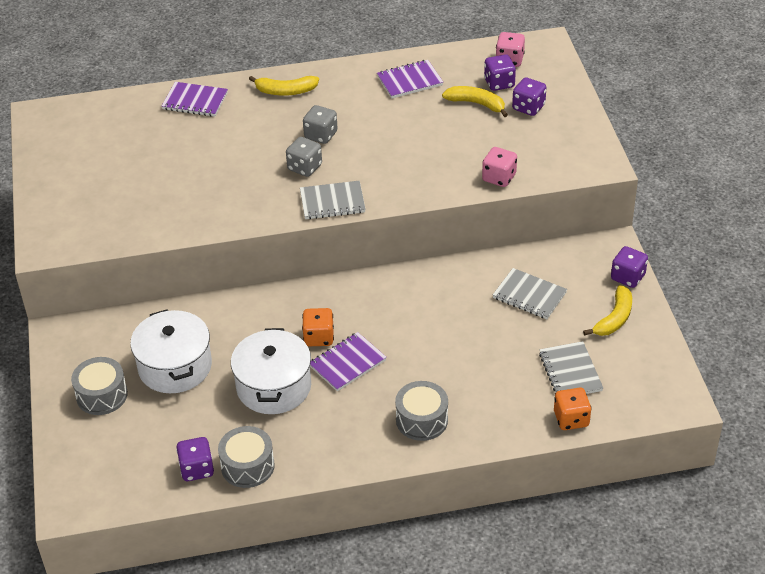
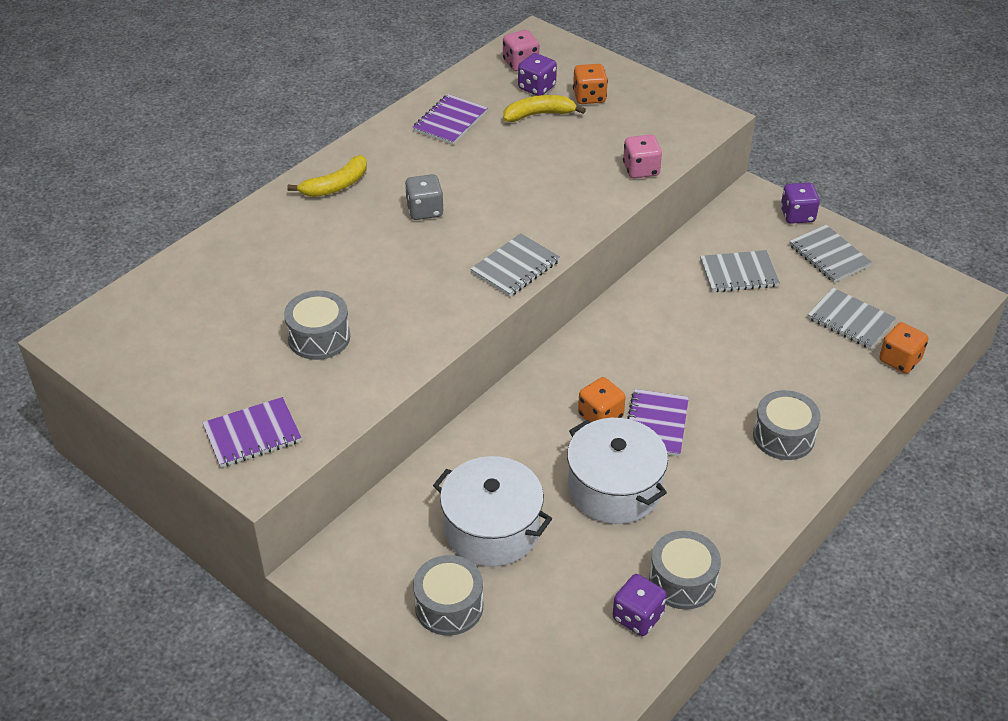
camera: 40 degrees left, 0 degrees up
purple notebook [162,82,228,117] -> purple notebook moved to [202,397,302,468]
grey dice [286,137,322,177] -> none
purple dice [512,77,546,116] -> orange dice [573,64,608,104]
yellow banana [583,285,632,336] -> grey notebook [789,225,872,283]
none -> grey drum [284,290,350,360]

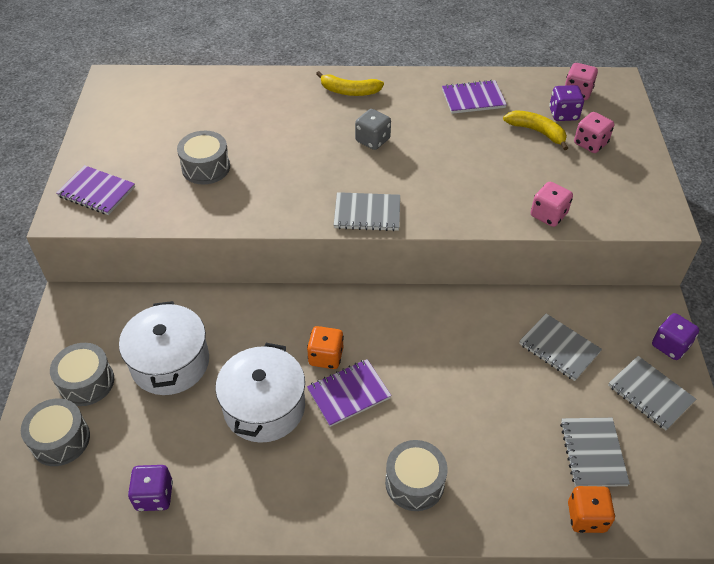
camera: 50 degrees right, 5 degrees up
orange dice [573,64,608,104] -> pink dice [574,112,614,153]
grey drum [649,531,721,610] -> grey drum moved to [21,398,90,466]
grey notebook [789,225,872,283] -> grey notebook turned 60 degrees counterclockwise [608,356,696,430]

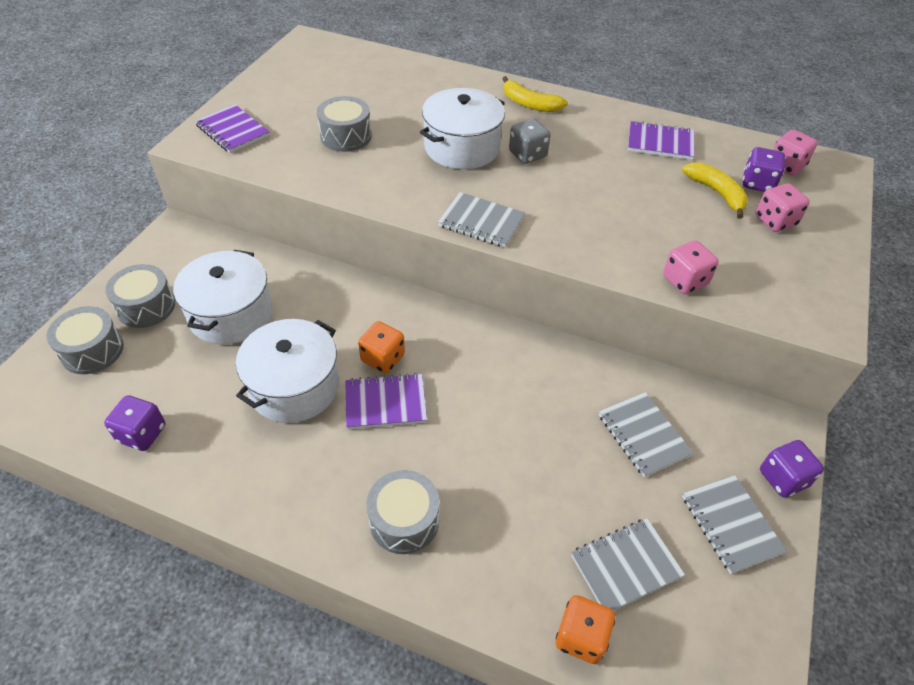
camera: 20 degrees right, 0 degrees up
grey notebook [560,418,630,487] -> grey notebook turned 45 degrees clockwise [571,518,685,611]
none -> white pot [420,88,505,169]

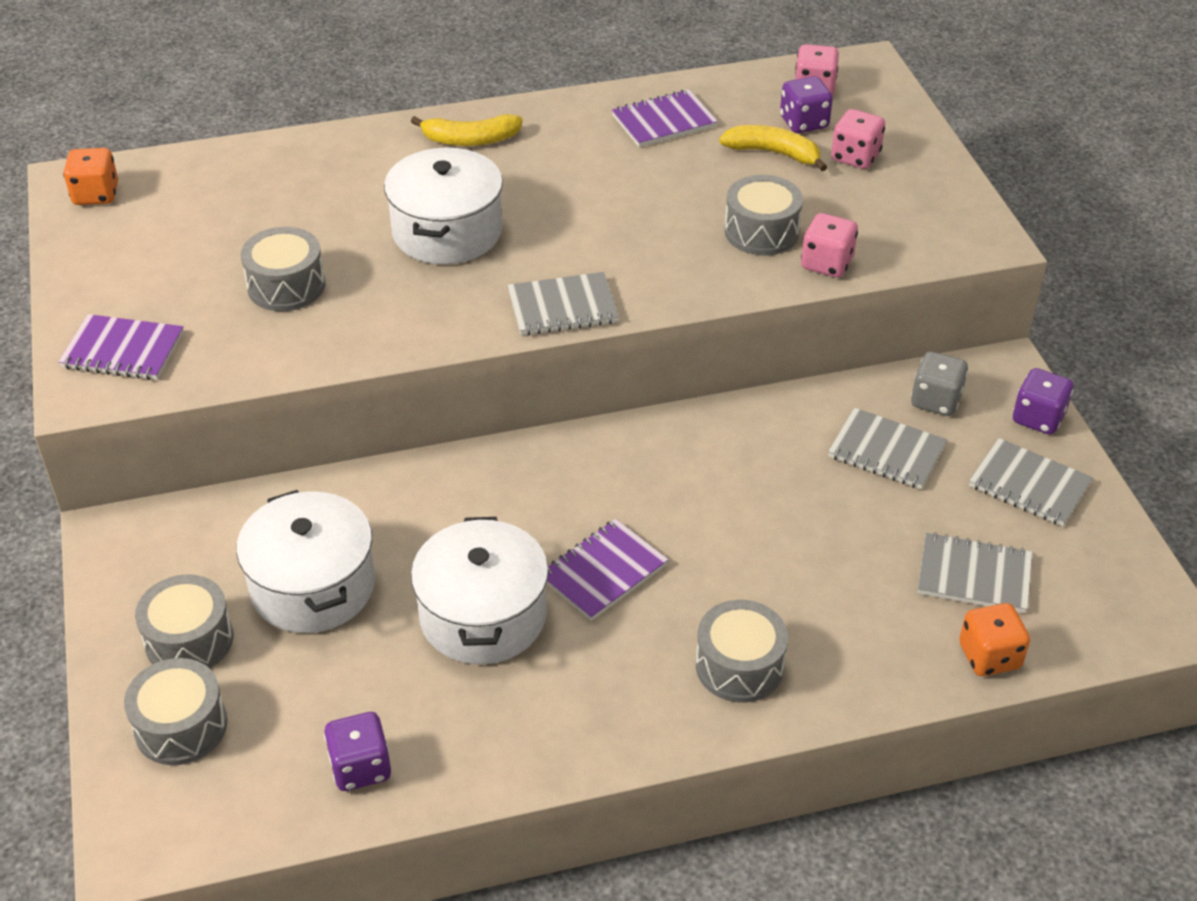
camera: 35 degrees left, 5 degrees down
orange dice [358,321,405,373] -> orange dice moved to [63,148,118,205]
grey dice [509,119,551,164] -> grey dice moved to [911,352,968,416]
grey notebook [571,518,685,611] -> grey notebook turned 75 degrees clockwise [918,532,1032,613]
none -> grey drum [725,175,803,255]

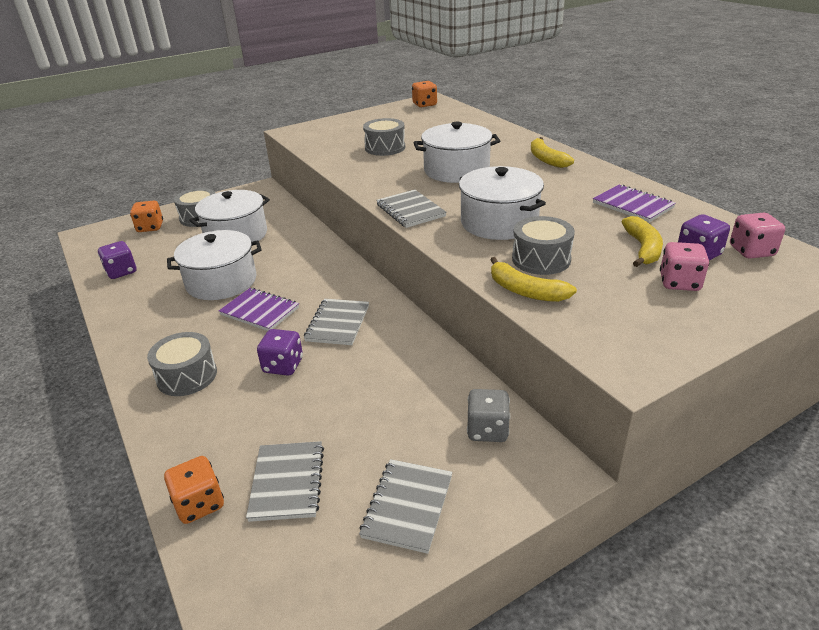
camera: 75 degrees right, 10 degrees down
purple notebook [58,314,184,380] -> none
grey drum [124,658,227,765] -> orange dice [130,201,163,232]
pink dice [801,213,858,277] -> yellow banana [490,257,577,302]
grey notebook [828,408,947,489] -> grey notebook moved to [304,299,369,345]
purple dice [1013,368,1073,435] -> purple dice moved to [257,329,303,376]
none -> white pot [459,166,546,240]

